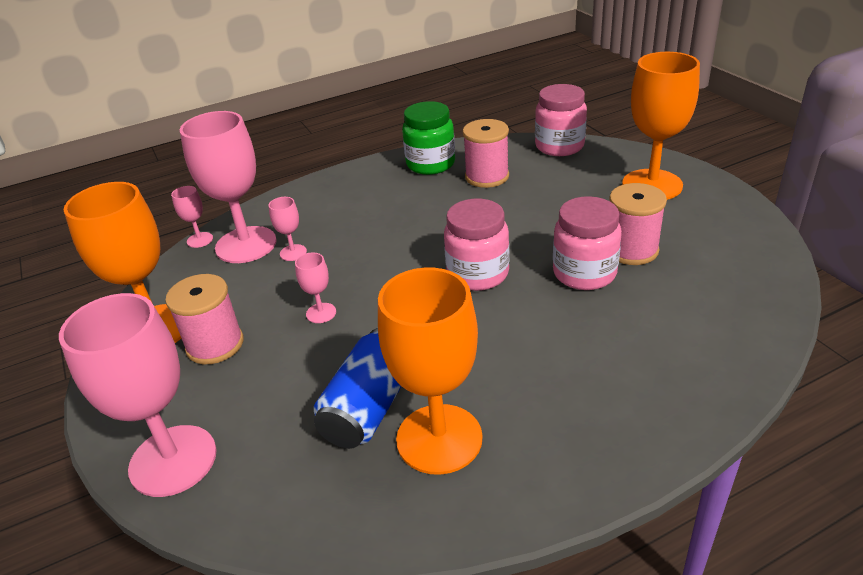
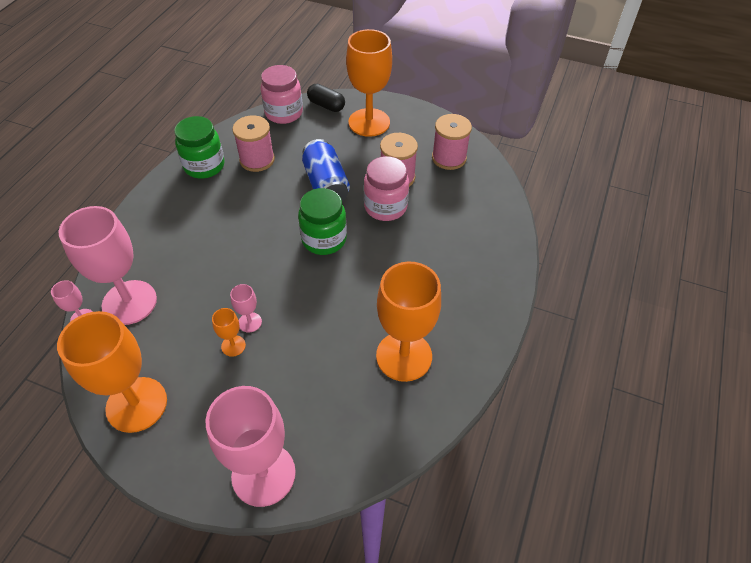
camera: 45 degrees left, 15 degrees up
pink spool [165,274,244,364] -> pink spool moved to [432,114,472,170]
pink goblet [268,197,307,261] -> none
blue can [314,328,402,449] -> blue can moved to [302,139,350,201]
pink jar [444,199,510,291] -> green jar [298,188,347,255]
none -> orange goblet [212,308,246,357]
none -> black capsule [307,84,345,112]

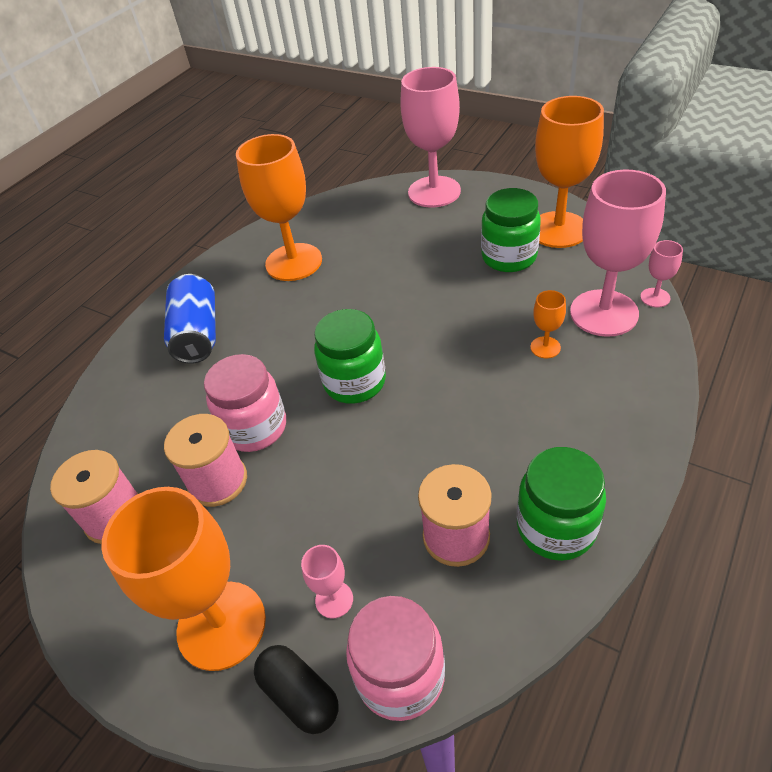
camera: 165 degrees left, 5 degrees down
orange goblet [212,308,246,357] -> orange goblet moved to [530,290,566,358]
pink goblet [230,284,262,333] -> pink goblet moved to [301,545,353,619]
blue can [302,139,350,201] -> blue can moved to [164,274,216,364]
none -> green jar [481,188,541,272]

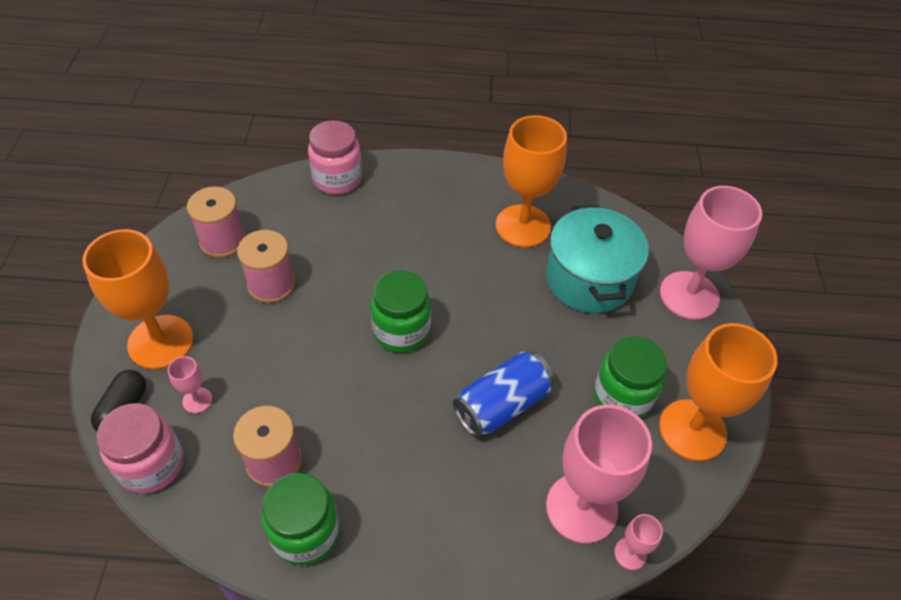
camera: 55 degrees right, 5 degrees up
blue can [164,274,216,364] -> blue can moved to [453,352,554,437]
pink jar [204,354,286,452] -> pink jar moved to [308,120,362,195]
orange goblet [530,290,566,358] -> none
none -> turquoise pot [546,205,649,313]

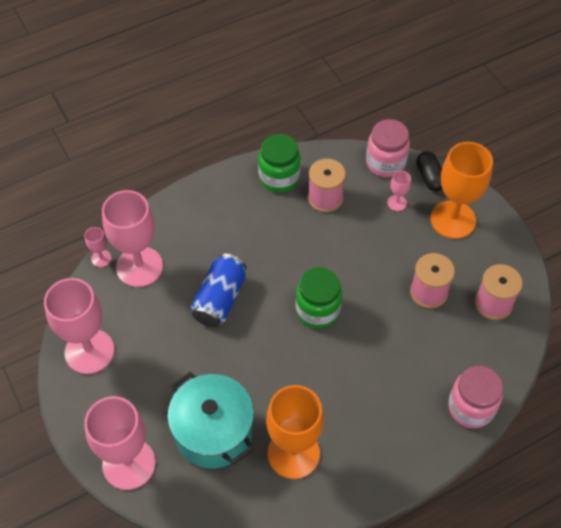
camera: 150 degrees right, 5 degrees up
green jar [594,336,667,418] -> none
orange goblet [659,323,778,461] -> pink goblet [44,278,114,374]

